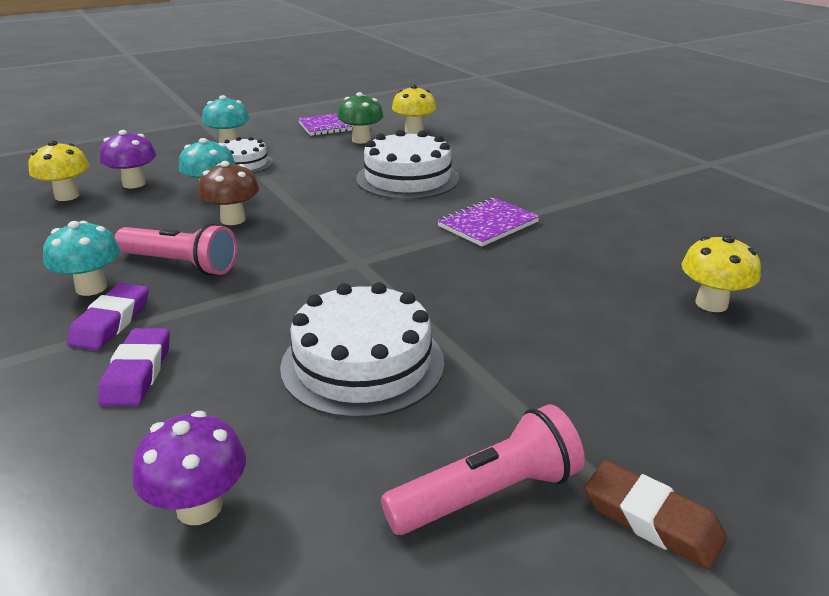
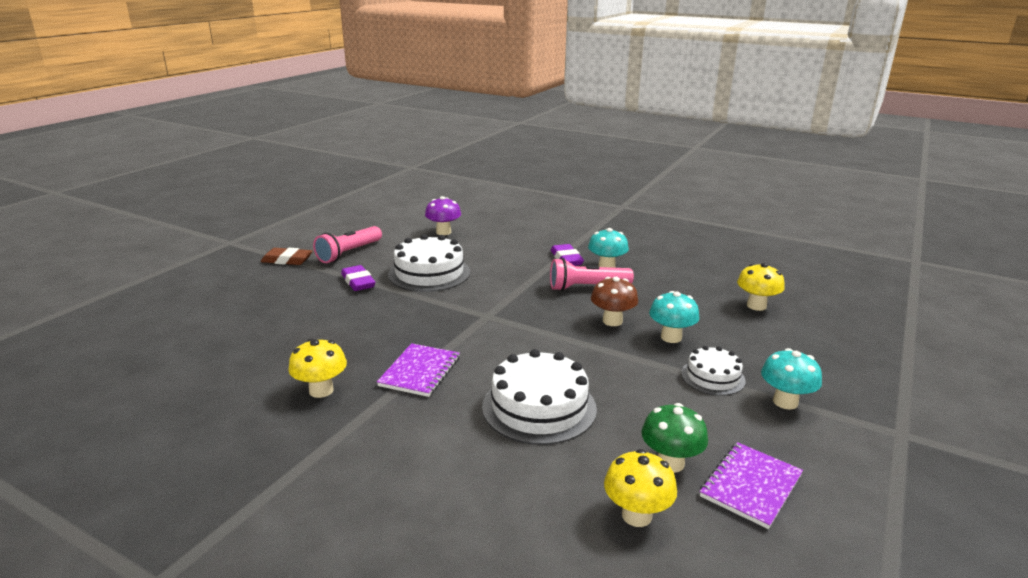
camera: 150 degrees right, 5 degrees down
purple eraser [98,328,170,406] -> purple eraser moved to [341,265,376,291]
purple mushroom [100,130,156,188] -> none
yellow mushroom [682,235,761,312] -> yellow mushroom moved to [289,339,347,398]

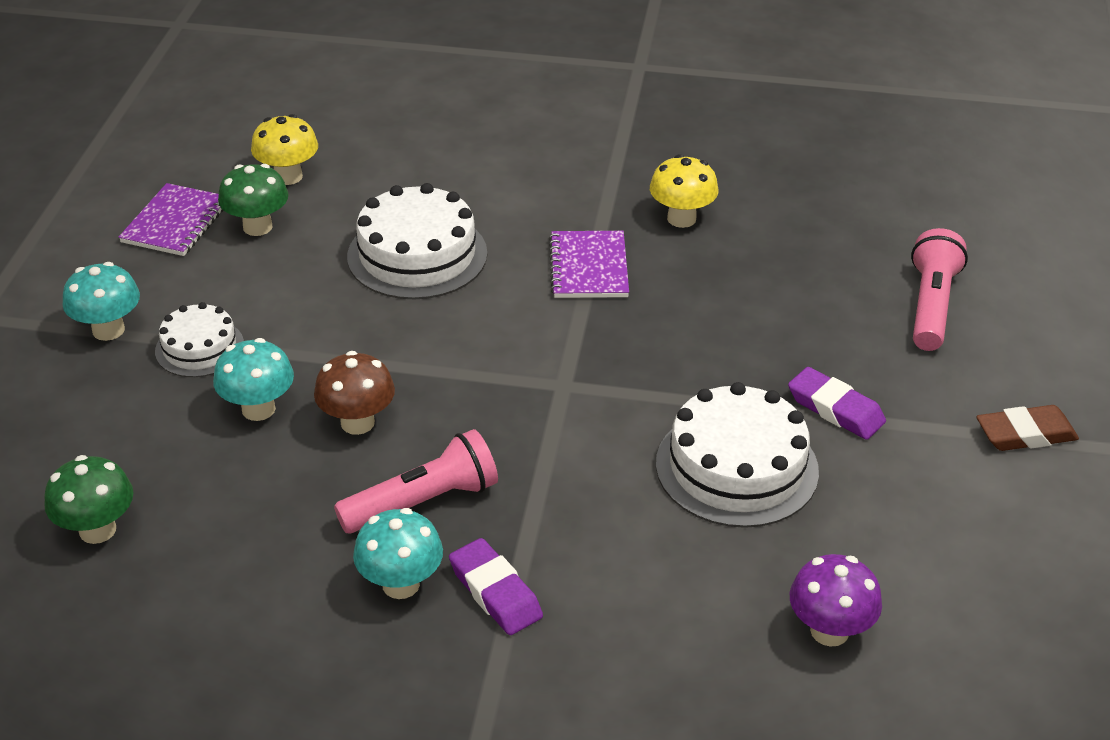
camera: 160 degrees right, 15 degrees up
pink flashlight [313,226,382,263] -> pink flashlight moved to [911,228,968,351]
yellow mushroom [737,263,785,311] -> green mushroom [44,455,134,544]

